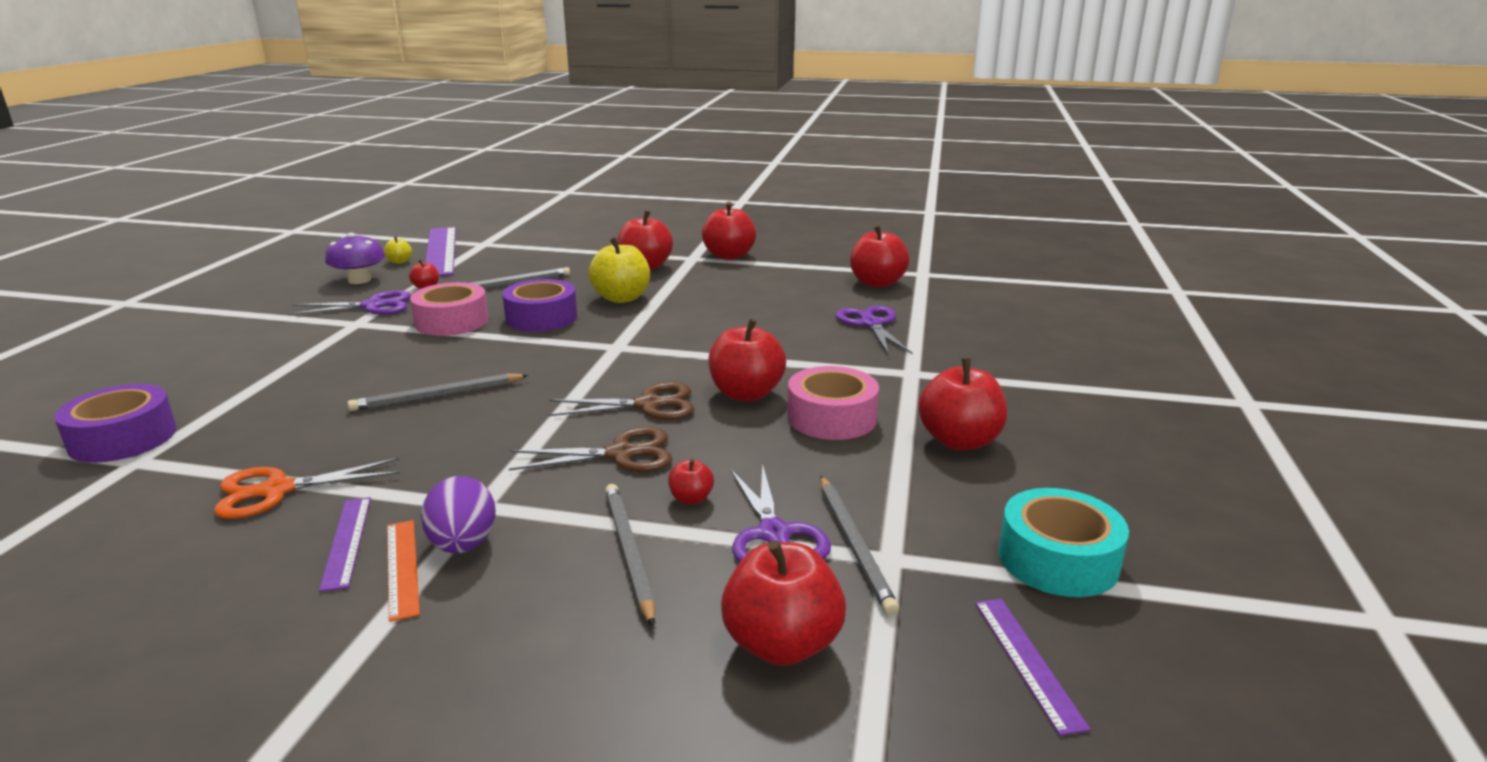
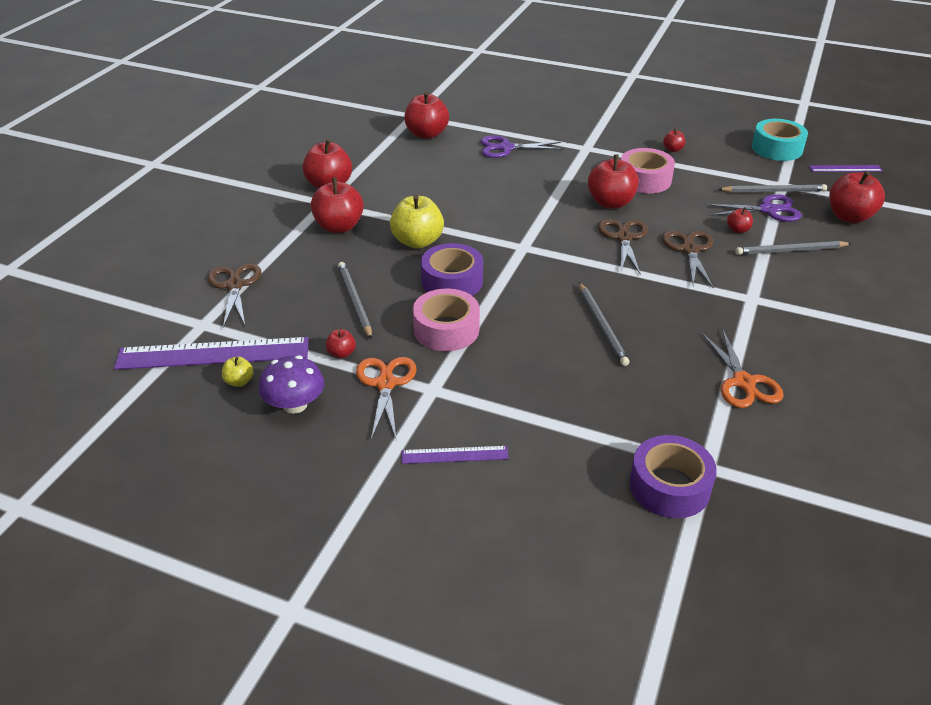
camera: 80 degrees left, 15 degrees up
purple scissors [288,290,411,315] -> orange scissors [356,357,417,440]
purple ruler [319,497,371,592] -> purple ruler moved to [402,446,509,464]
orange ruler [387,520,420,622] -> none
purple egg [421,476,496,553] -> none
red apple [918,358,1007,450] -> red apple [663,129,686,152], size x0.48
none -> brown scissors [207,263,261,328]

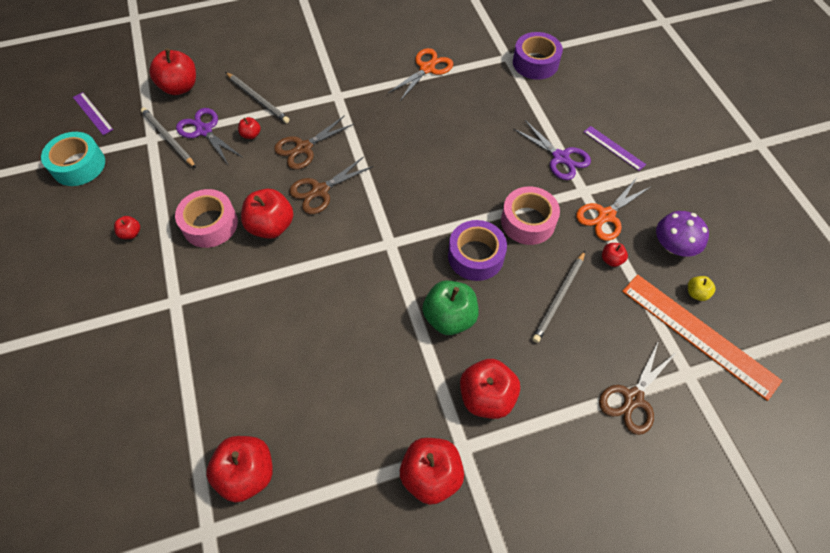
camera: 130 degrees left, 20 degrees up
purple ruler [114,337,309,370] -> orange ruler [622,275,782,401]
yellow apple [390,195,444,249] -> green apple [422,280,479,335]
purple scissors [481,135,563,158] -> purple scissors moved to [513,120,591,180]
grey pencil [579,282,630,366] -> none

